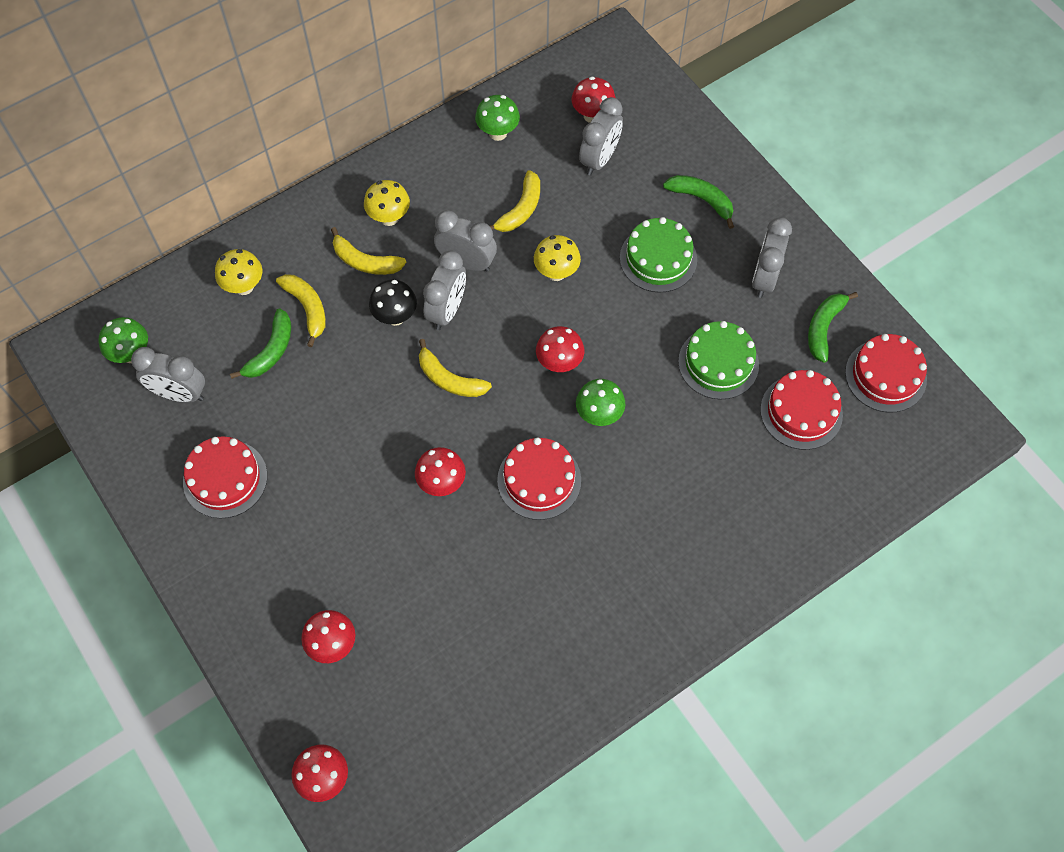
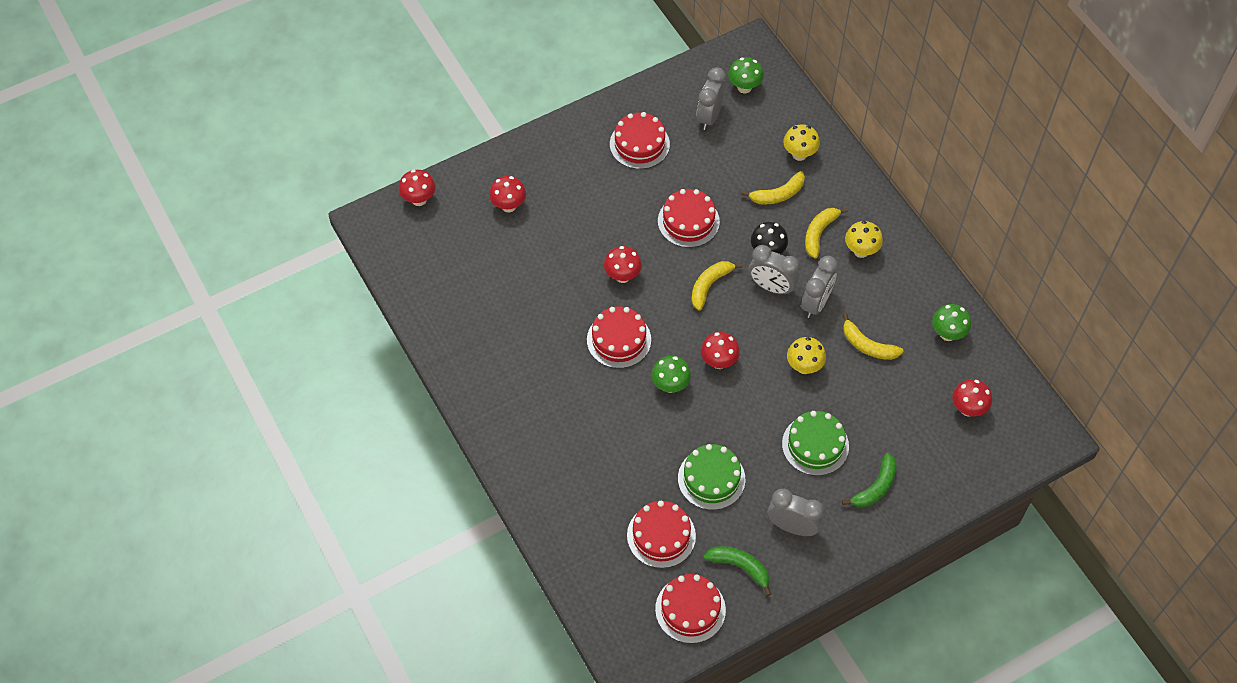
camera: 95 degrees right, 5 degrees down
green banana [230,308,291,379] -> none
grey clock [579,97,623,175] -> none
none -> red cake [658,189,720,248]

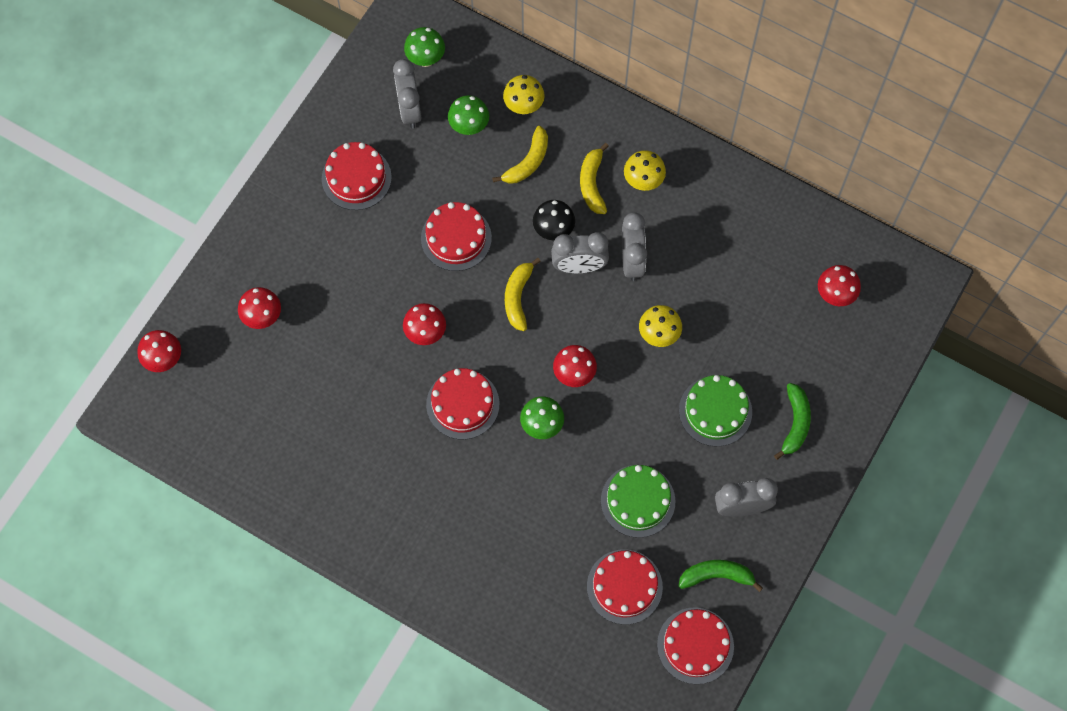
camera: 30 degrees left, 10 degrees up
yellow banana [842,313,903,360] -> none
green mushroom [932,304,971,341] -> green mushroom moved to [448,95,489,135]

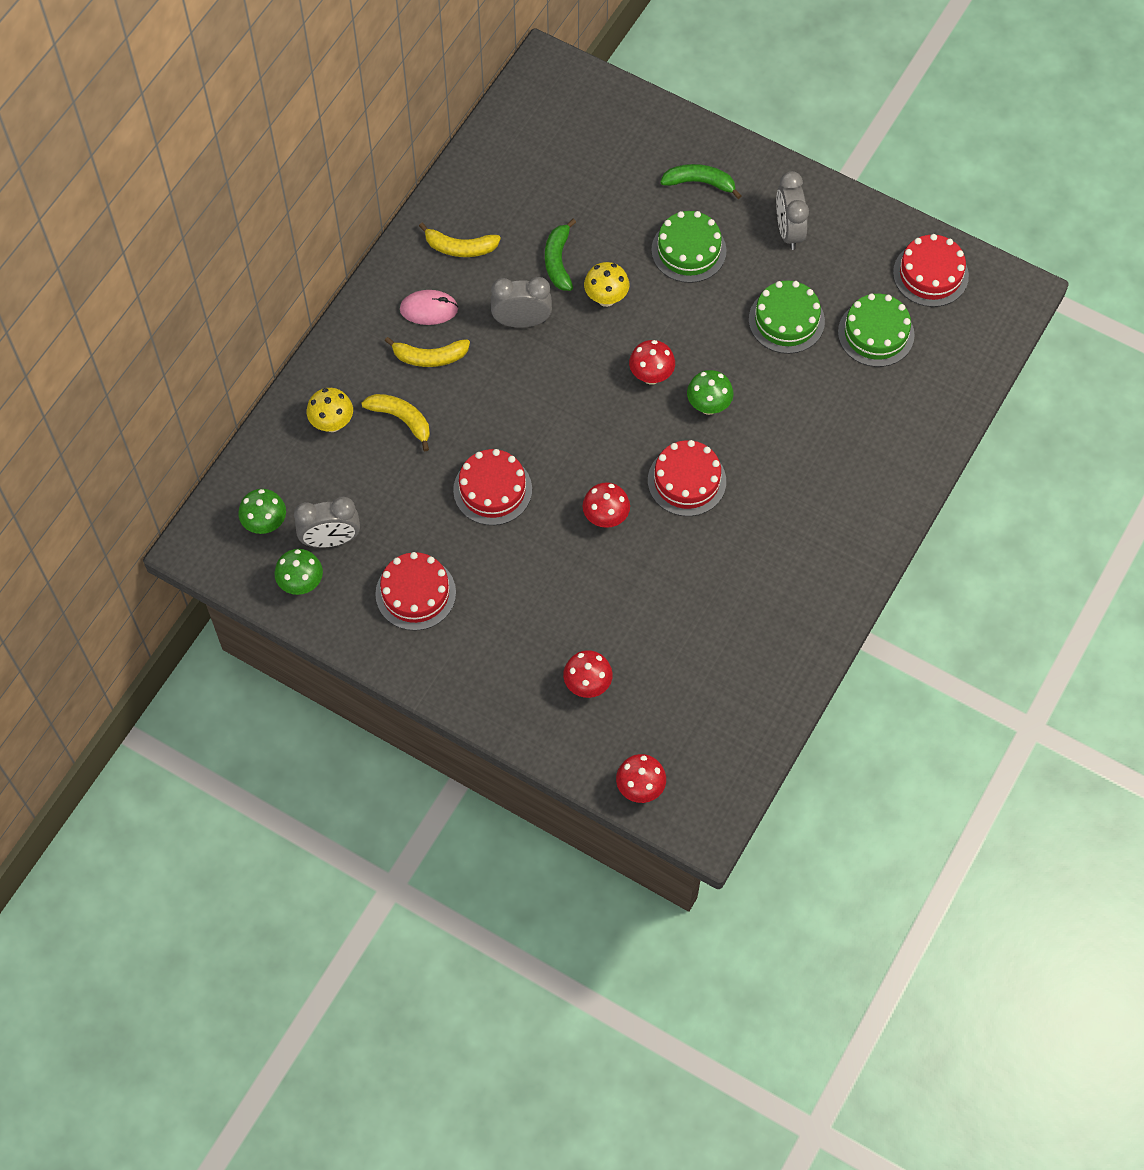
camera: 90 degrees left, 5 degrees down
green mushroom [448,95,489,135] -> green mushroom moved to [274,549,323,595]
yellow banana [505,258,541,331] -> yellow banana moved to [419,223,501,257]
black mushroom [533,200,575,240] -> none
grey clock [551,232,609,273] -> none
red cake [587,549,663,625] -> green cake [838,294,915,367]
yellow mushroom [624,150,666,191] -> pink mouse [400,290,458,325]
green banana [678,560,763,592] -> green banana moved to [545,219,576,291]
red mushroom [818,265,861,306] -> none

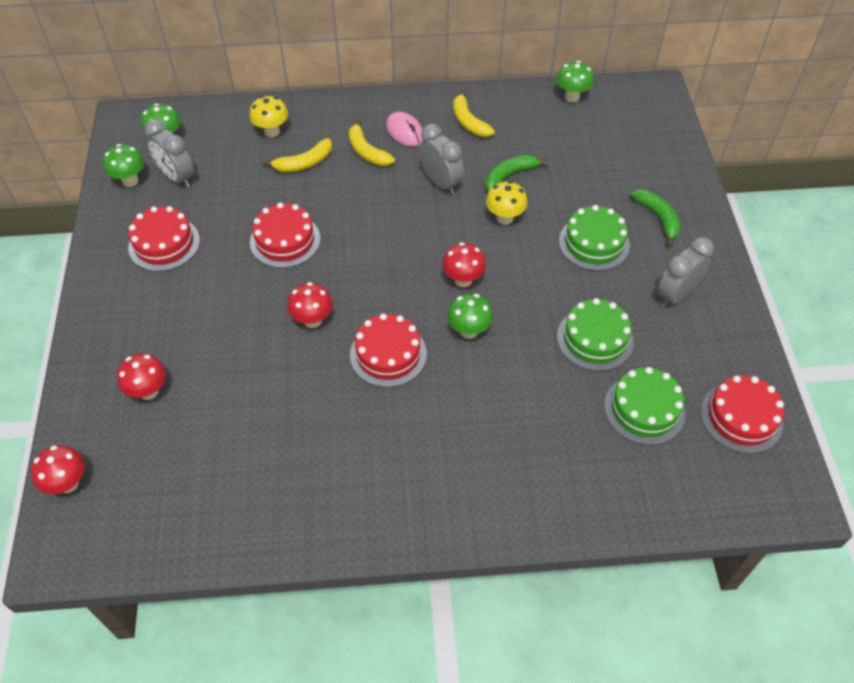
camera: 55 degrees right, 10 degrees down
yellow banana [362,394,430,451] -> yellow banana turned 60 degrees clockwise [263,138,332,172]
none -> green mushroom [556,61,594,102]

